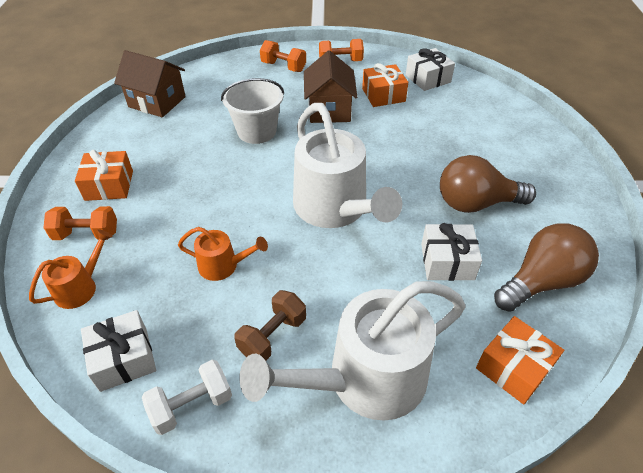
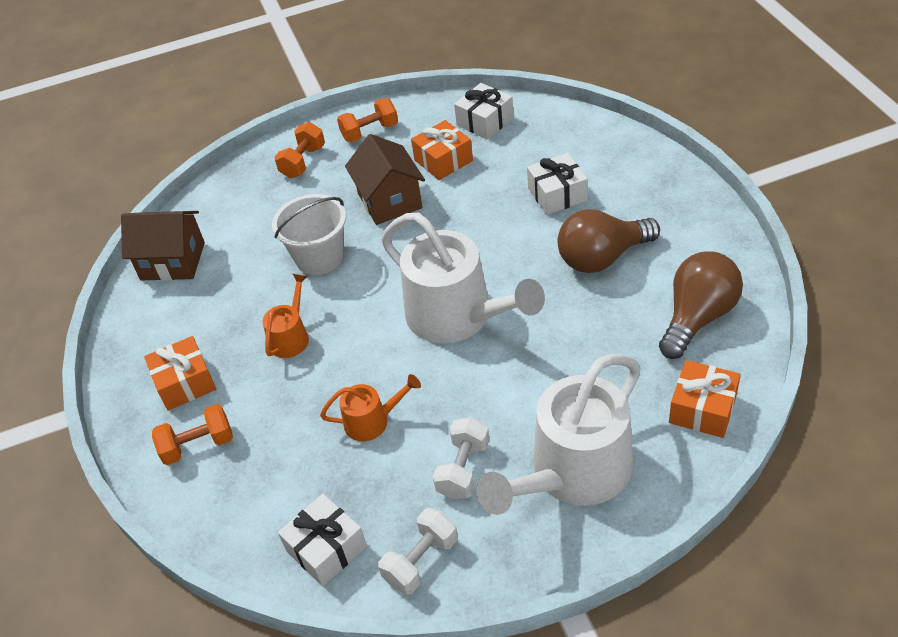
camera: 15 degrees left, 0 degrees up
orange watering can [29,230,113,309] -> orange watering can moved to [262,274,309,358]
brown dumbbell [234,290,306,361] -> white dumbbell [433,417,490,500]
orange dumbbell [260,40,306,72] -> orange dumbbell turned 75 degrees counterclockwise [274,122,325,178]
white gift [421,223,482,281] -> white gift moved to [527,153,588,215]

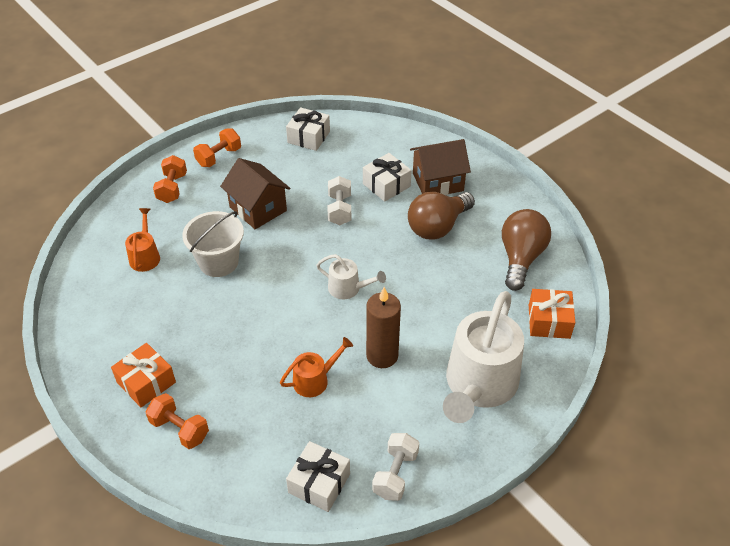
camera: 25 degrees left, 0 degrees up
brown house [121,211,205,281] -> brown house moved to [410,139,471,195]
orange dumbbell [152,404,233,465] -> orange dumbbell turned 75 degrees clockwise [145,393,209,449]
orange watering can [262,274,309,358] -> orange watering can moved to [125,208,160,272]
white watering can [382,213,545,344] -> white watering can [316,254,386,299], size x0.47
orange gift [411,120,473,180] -> none
white dumbbell [433,417,490,500] -> white dumbbell moved to [328,176,351,225]
none -> brown candle [366,287,401,368]

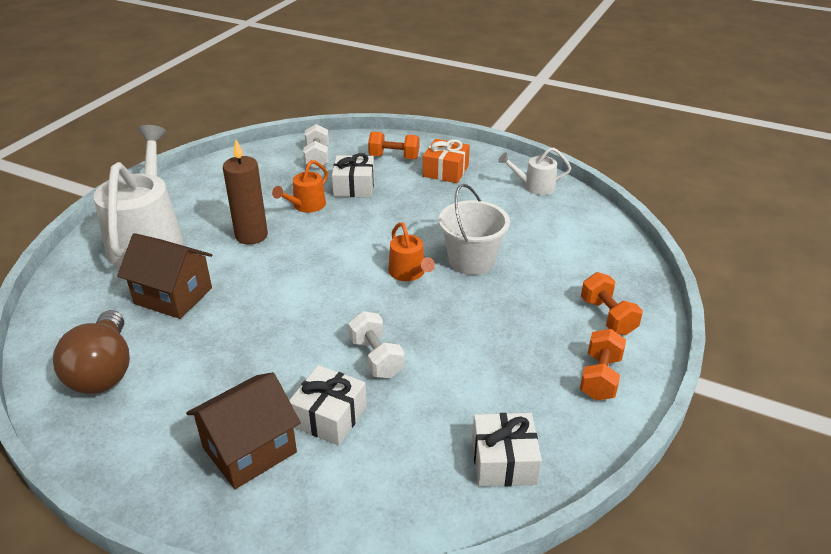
camera: 155 degrees right, 10 degrees down
orange watering can [125,208,160,272] -> orange watering can moved to [388,222,435,281]
brown house [220,158,290,229] -> brown house moved to [117,233,212,319]
white gift [286,441,350,512] -> white gift moved to [332,153,374,197]
white watering can [316,254,386,299] -> white watering can moved to [498,147,571,195]
white dumbbell [372,433,419,501] -> white dumbbell moved to [303,124,329,169]
brown light bulb [408,192,475,240] -> none
orange gift [529,289,575,339] -> none

